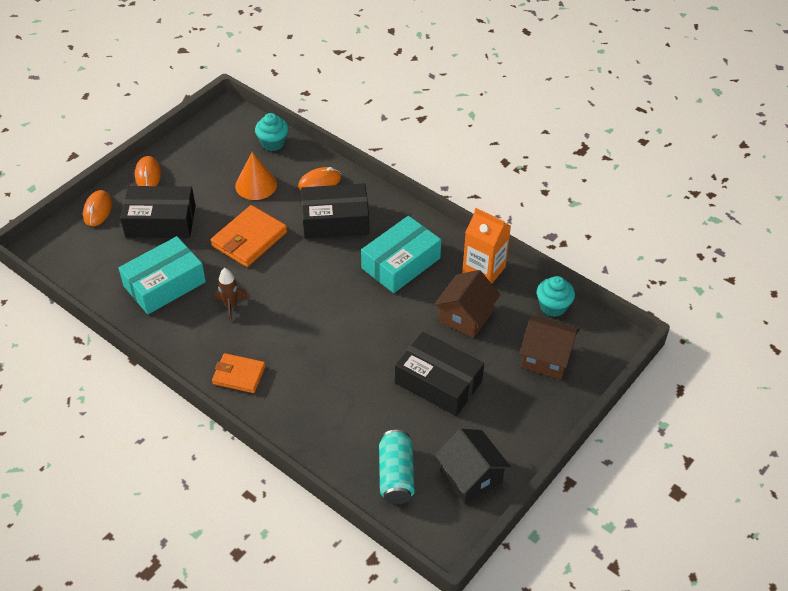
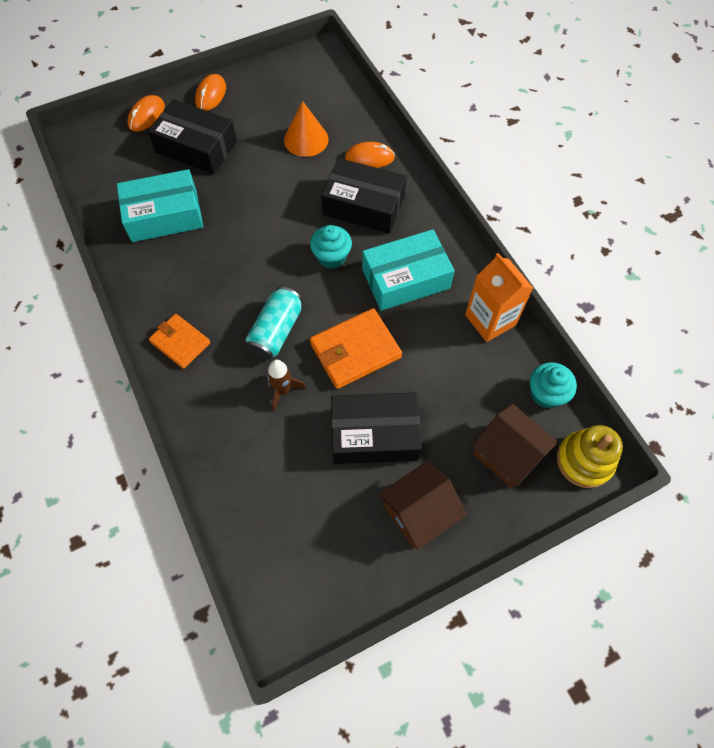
camera: 25 degrees right, 15 degrees up
orange wallet [211,205,287,267] -> orange wallet moved to [310,308,402,389]
brown rocket [214,268,248,321] -> brown rocket moved to [267,359,306,411]
turquoise cupcake [255,113,289,151] -> turquoise cupcake moved to [310,225,352,269]
turquoise can [379,430,415,504] -> turquoise can moved to [246,286,303,360]
black box [395,332,484,416] -> black box turned 60 degrees counterclockwise [331,392,422,464]
brown house [434,270,501,338] -> brown house moved to [378,462,467,550]
black house [435,429,511,504] -> none
none -> yellow stacking toy [557,425,623,488]

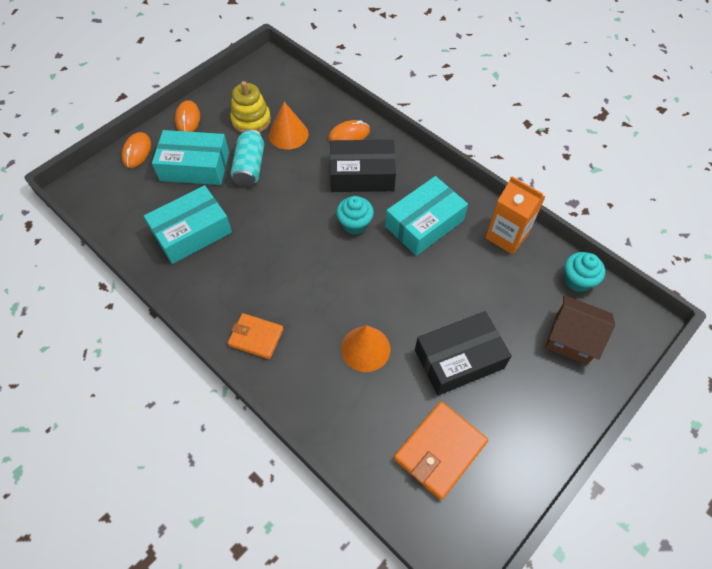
camera: 20 degrees left, 5 degrees down
black box [148,99,237,174] -> turquoise box [152,130,229,185]
turquoise can [246,286,303,360] -> turquoise can moved to [230,129,264,187]
brown rocket [267,359,306,411] -> orange cone [341,325,390,372]
orange wallet [310,308,402,389] -> orange wallet moved to [394,401,488,500]
brown house [378,462,467,550] -> none
yellow stacking toy [557,425,623,488] -> yellow stacking toy moved to [230,81,271,133]

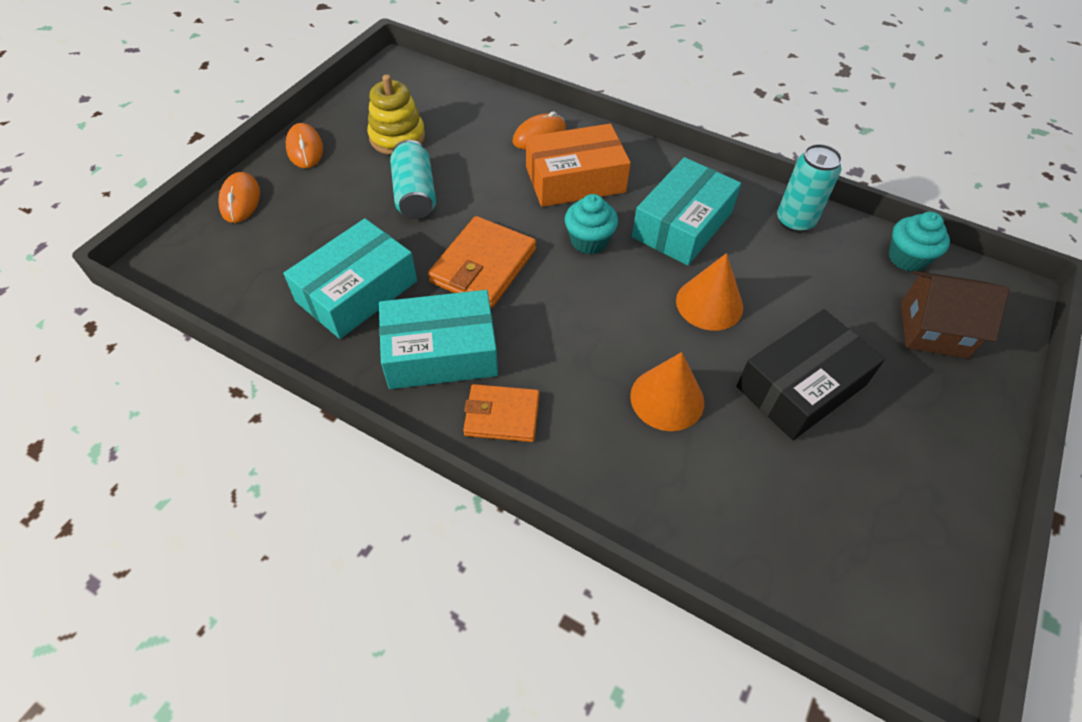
camera: 15 degrees left, 5 degrees down
turquoise box [152,130,229,185] -> turquoise box moved to [379,290,498,389]
orange cone [269,102,309,150] -> orange cone moved to [676,253,743,331]
black box [330,140,396,192] -> orange box [526,124,631,207]
orange wallet [394,401,488,500] -> orange wallet moved to [428,216,536,308]
orange carton [485,176,546,254] -> turquoise can [777,144,842,233]

